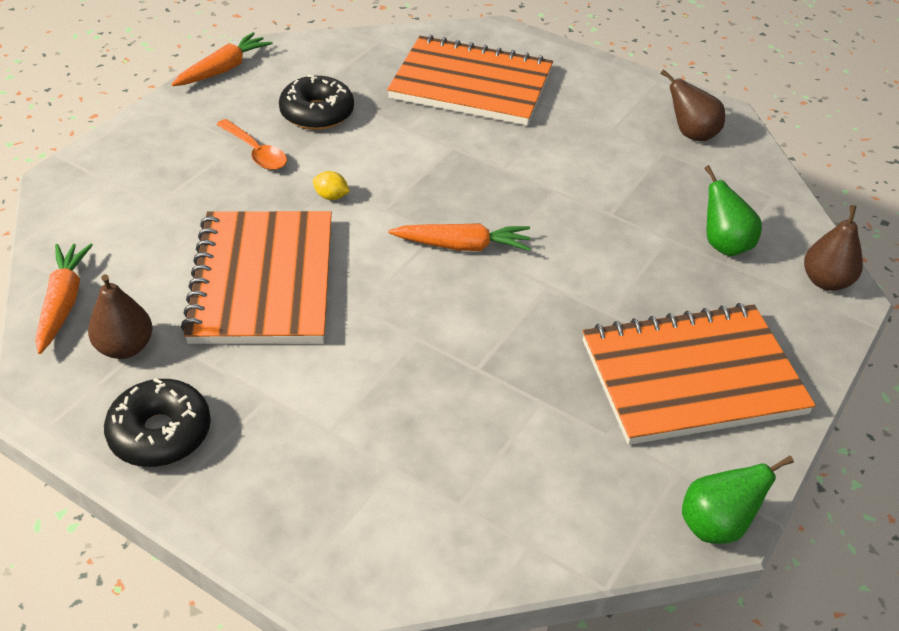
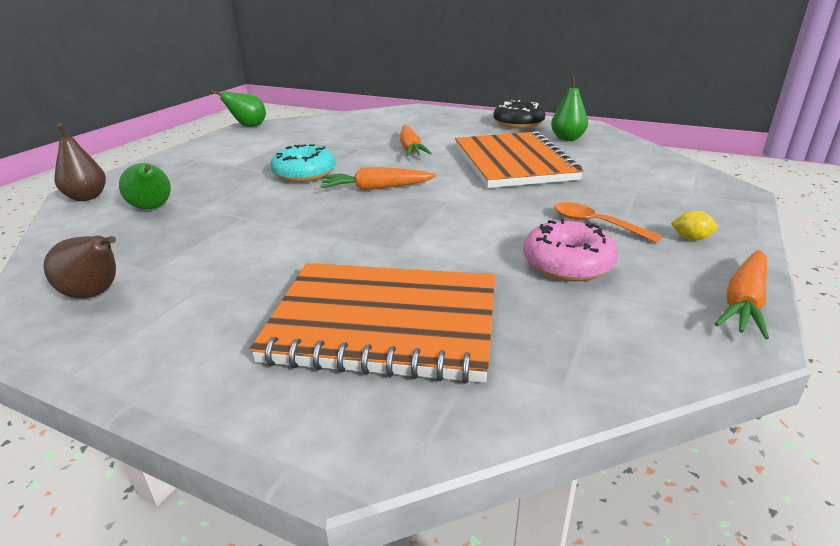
camera: 175 degrees right, 15 degrees down
orange carrot [35,243,93,354] -> orange carrot moved to [400,125,432,156]
brown pear [88,274,153,359] -> green pear [551,75,588,141]
black donut [279,74,354,130] -> pink donut [523,219,618,281]
yellow lemon [313,171,350,200] -> yellow lemon moved to [671,211,718,240]
orange notebook [582,303,816,445] -> none
none -> turquoise donut [270,144,336,182]

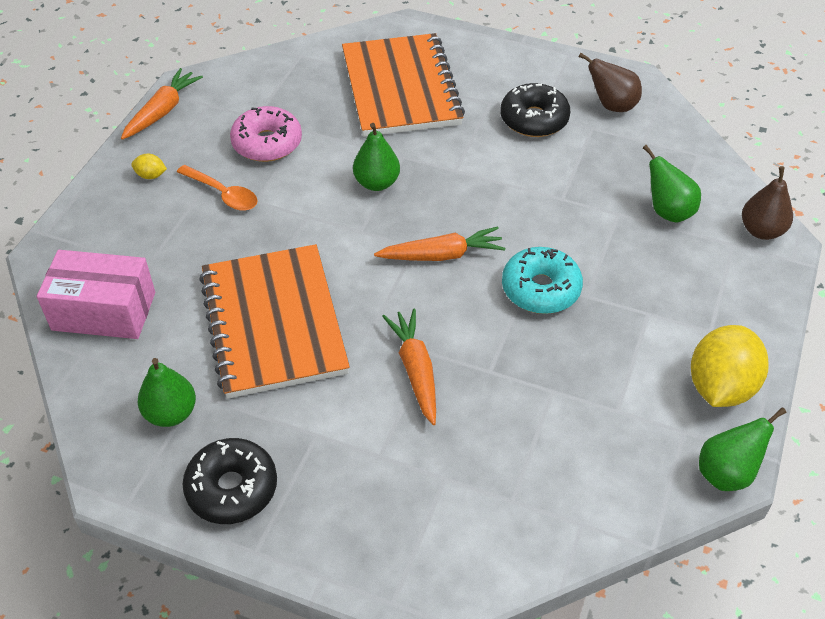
camera: 175 degrees right, 20 degrees up
orange notebook [249,263,495,384] -> orange notebook turned 75 degrees clockwise [342,33,465,137]
none -> pink box [37,250,155,339]
none -> green pear [353,123,400,191]
none -> black donut [500,83,570,137]
none -> yellow lemon [691,325,769,407]

